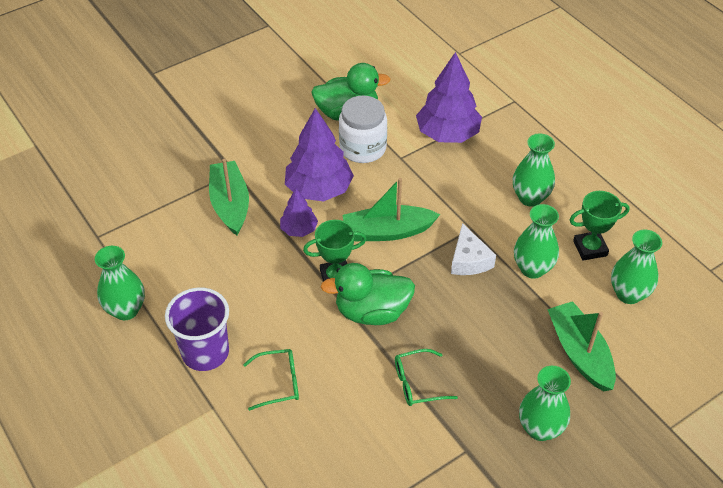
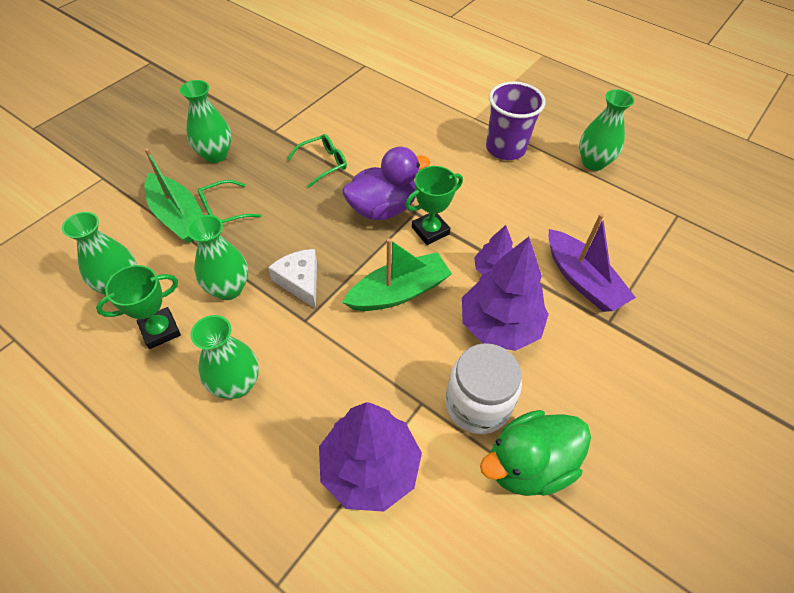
camera: 160 degrees right, 5 degrees up
green boat [209,159,249,235] -> purple boat [549,213,636,312]
green glasses [243,349,299,411] -> green glasses moved to [197,180,261,223]
green duck [321,263,415,325] -> purple duck [342,147,430,220]

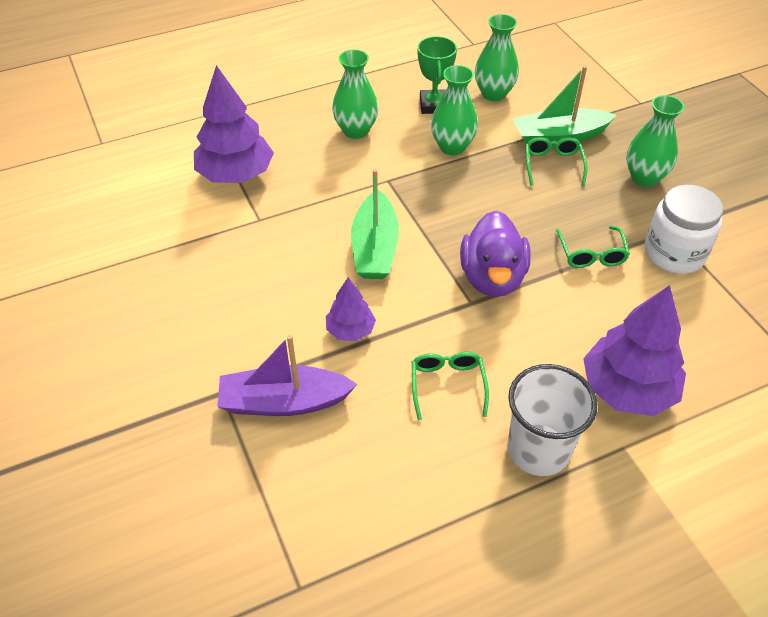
camera: 120 degrees right, 5 degrees down
white cheese [268,249,317,309] -> none
green trophy [405,166,463,245] -> none
white jar [445,343,522,434] -> white jar moved to [645,185,723,274]
purple tree [462,237,549,351] -> purple tree moved to [583,285,686,416]
green duck [480,410,591,496] -> none
purple cup [486,82,545,160] -> white cup [507,364,597,476]
green vase [579,89,634,171] -> none
none -> green glasses [412,352,489,420]

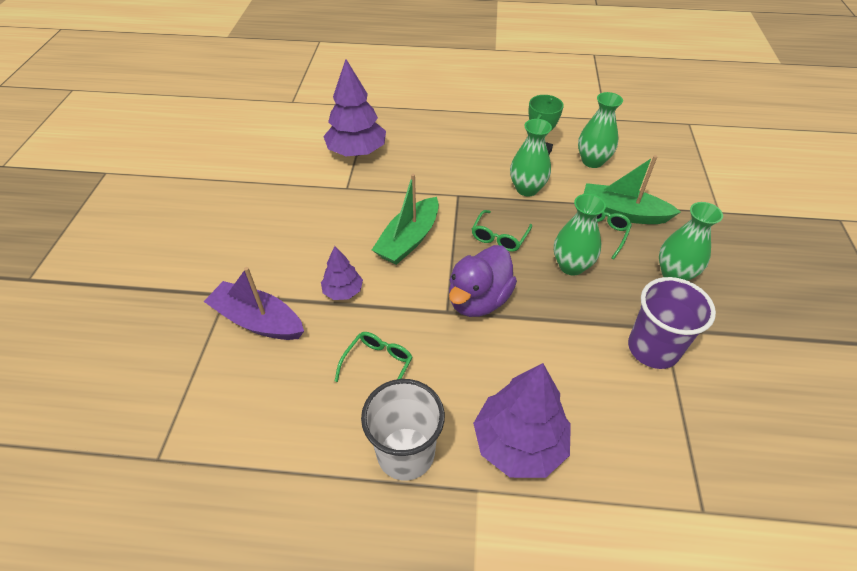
camera: 30 degrees right, 0 degrees up
green vase [332,49,378,139] -> green vase moved to [554,194,606,276]
green glasses [556,226,630,268] -> green glasses moved to [472,210,532,252]
white jar [645,185,723,274] -> purple cup [628,277,716,369]

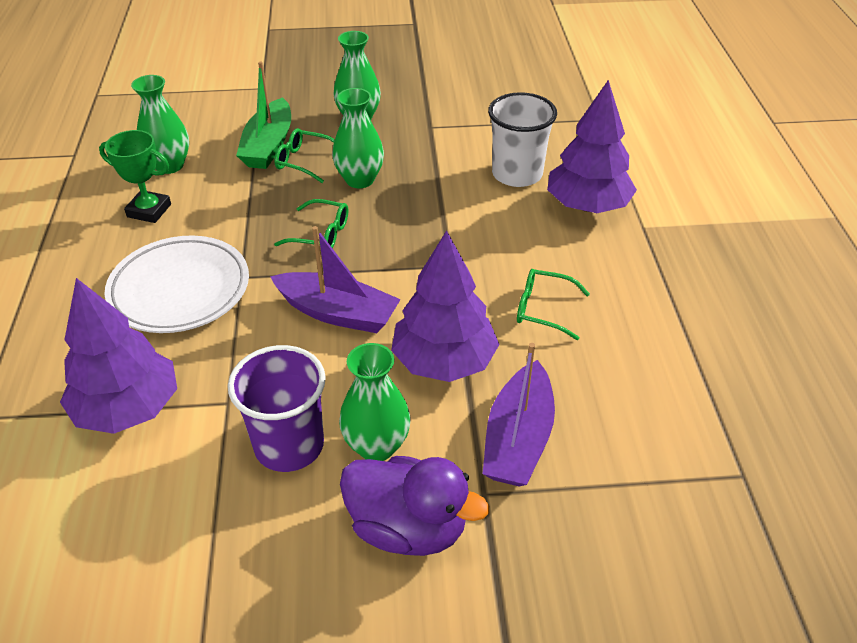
camera: 100 degrees left, 5 degrees down
purple tree [321,246,363,300] -> purple tree [391,230,500,382], size x1.86
white cup [361,379,445,481] -> white cup moved to [488,92,557,187]
green boat [372,174,439,265] -> purple boat [270,226,401,333]
purple duck [449,245,517,317] -> purple duck moved to [340,456,489,556]
green vase [510,119,552,196] -> green vase moved to [339,343,411,461]
purple cup [628,277,716,369] -> purple cup moved to [228,345,326,472]
none -> white plate [105,236,249,333]

